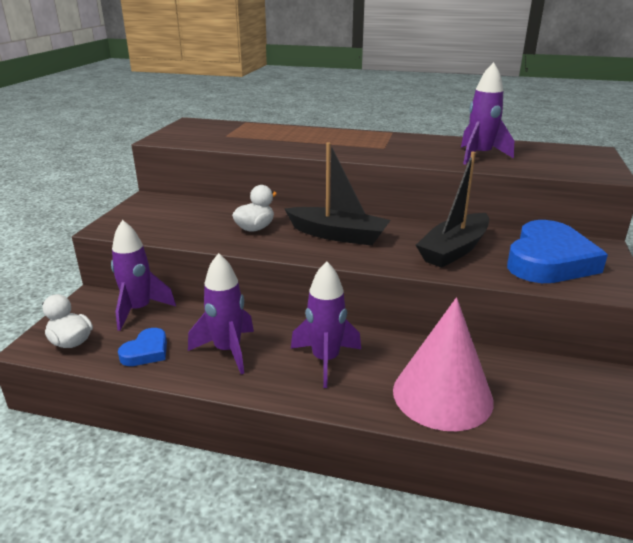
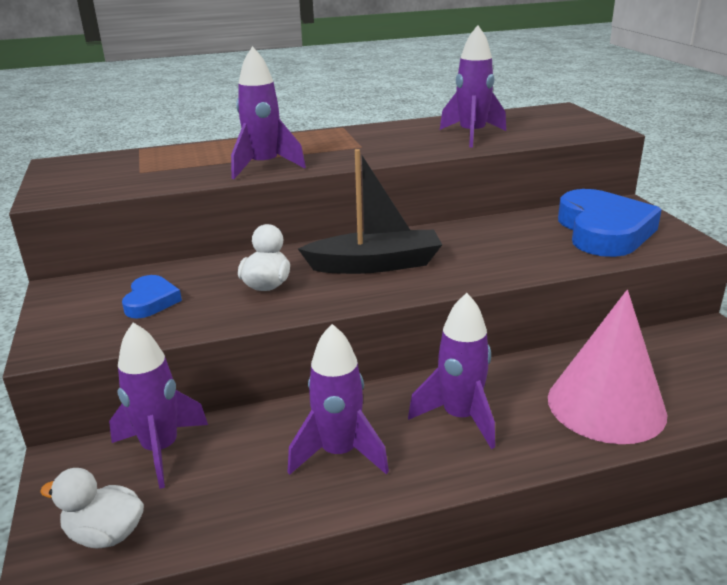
camera: 30 degrees left, 0 degrees up
blue heart [118,328,167,366] -> blue heart moved to [122,275,182,319]
black boat [416,152,489,268] -> none
none -> purple rocket [231,46,306,179]

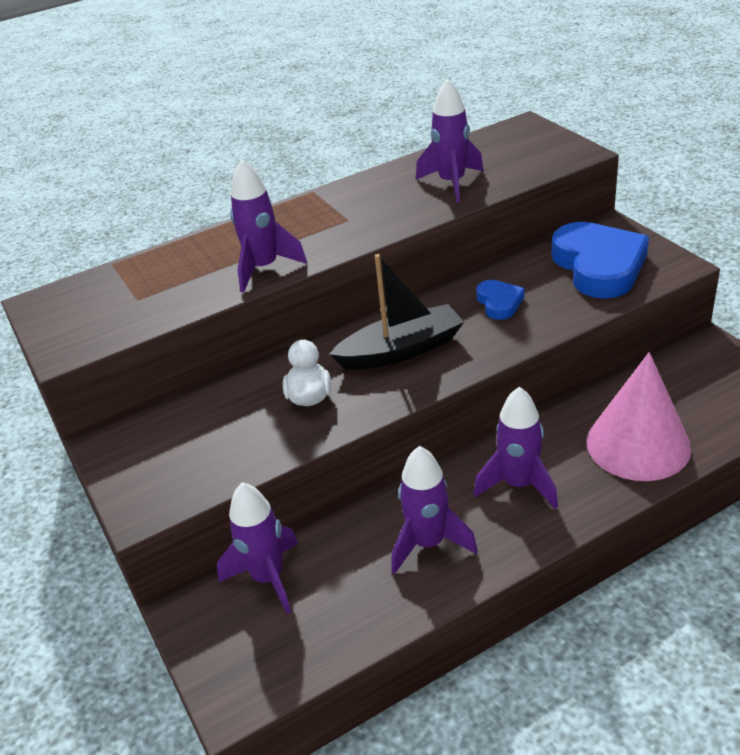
camera: 10 degrees left, 10 degrees up
white duck [40,468,144,548] -> none
blue heart [122,275,182,319] -> blue heart moved to [476,280,525,320]

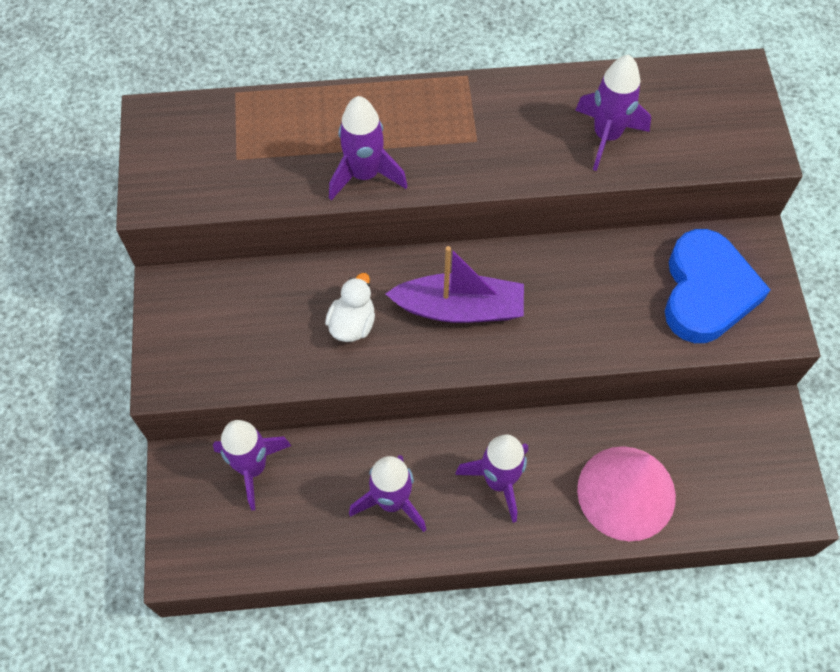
camera: 20 degrees right, 25 degrees up
black boat [329,254,464,370] -> purple boat [386,246,524,323]
blue heart [476,280,525,320] -> none

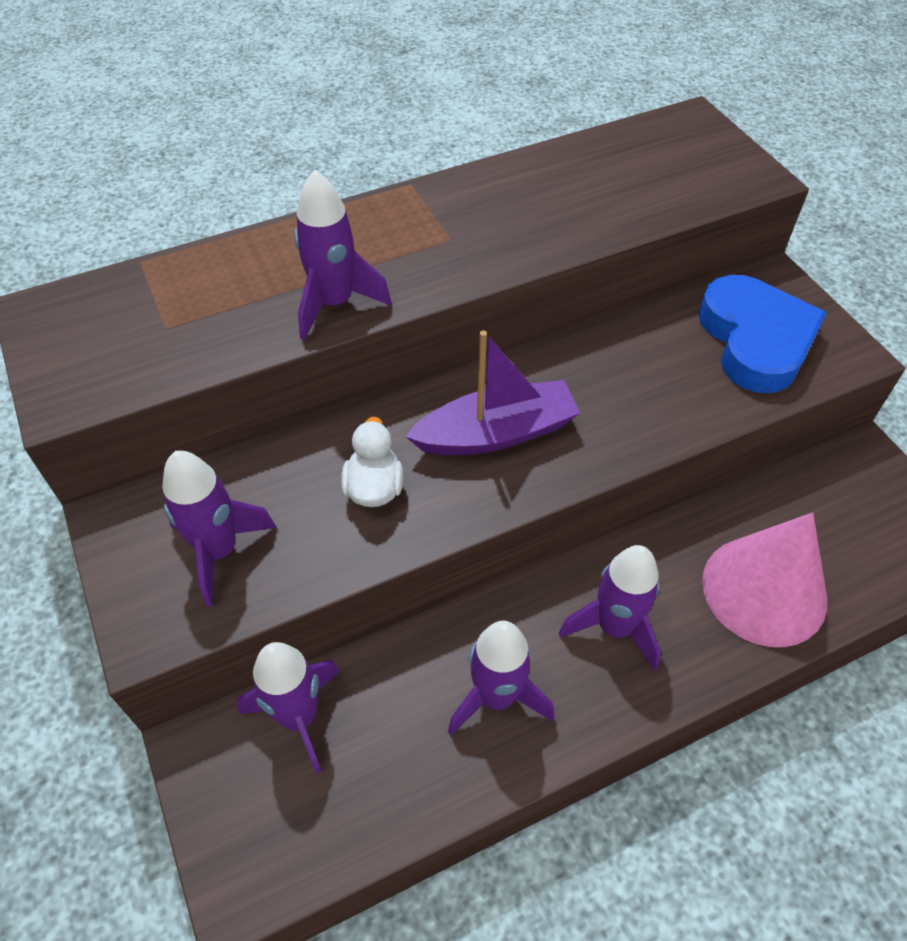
camera: 20 degrees left, 10 degrees down
purple rocket [575,55,651,171] -> purple rocket moved to [162,451,277,606]

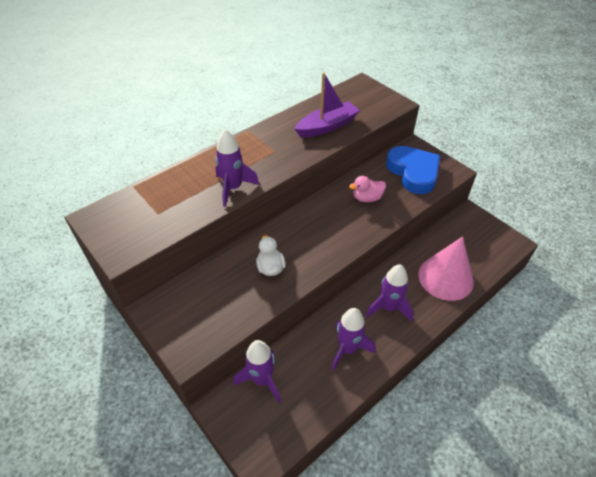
camera: 15 degrees left, 5 degrees down
purple rocket [162,451,277,606] -> none
purple boat [405,331,580,455] -> purple boat moved to [294,72,360,137]
none -> pink duck [349,176,386,202]

